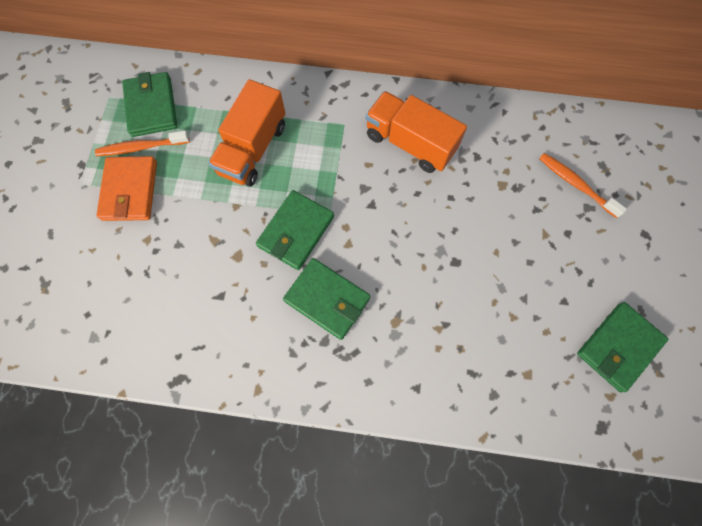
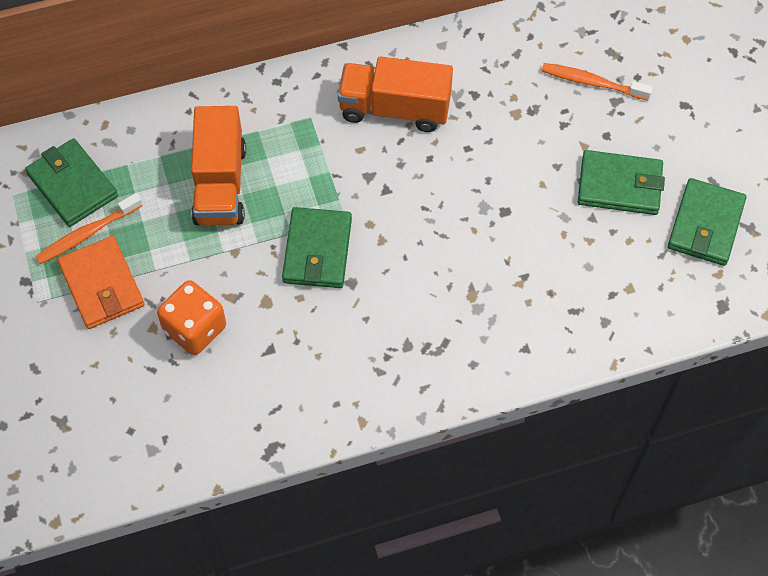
camera: 25 degrees left, 10 degrees down
green wallet [283,258,371,340] -> green wallet moved to [578,150,665,215]
none -> orange dice [157,280,226,355]

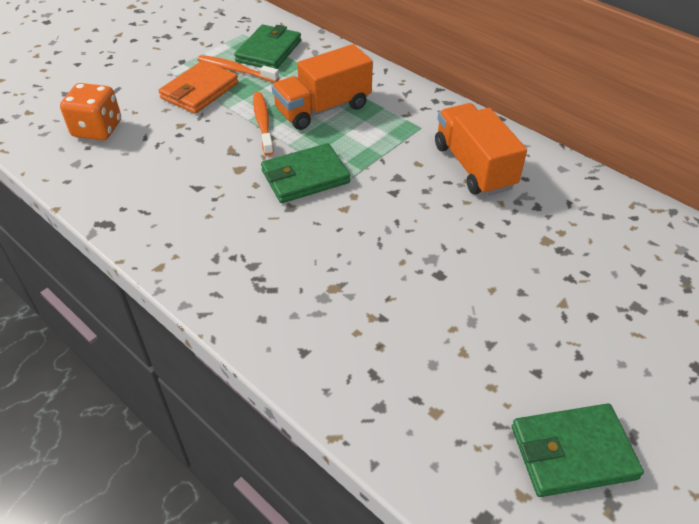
camera: 60 degrees right, 15 degrees down
orange dice [157,280,226,355] -> orange dice moved to [60,83,121,140]
orange toothbrush [542,63,653,100] -> orange toothbrush moved to [253,92,274,156]
green wallet [578,150,665,215] -> none

